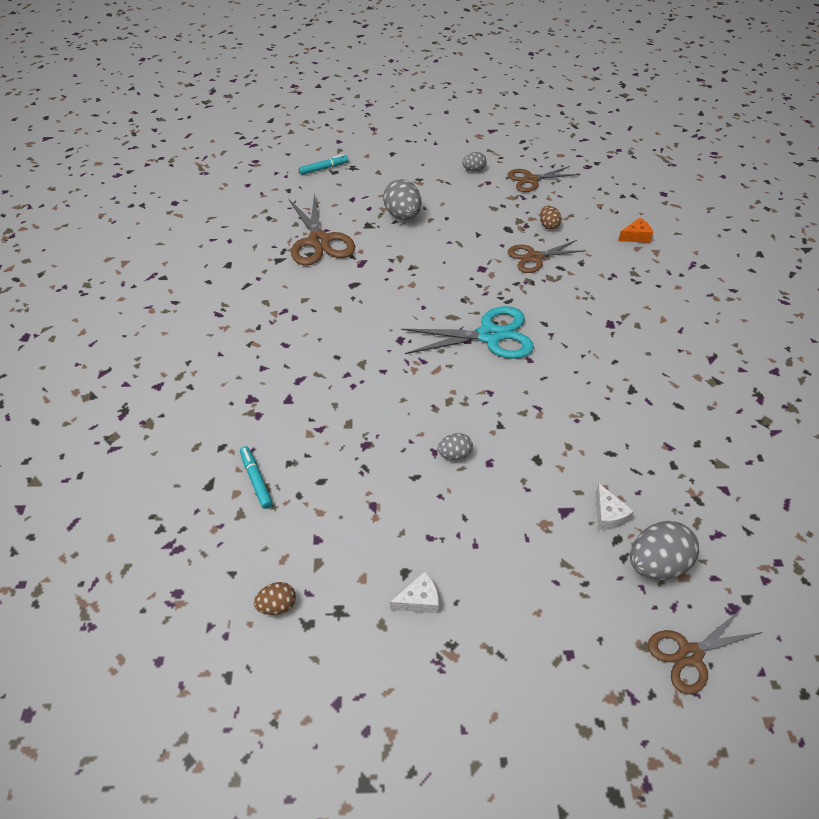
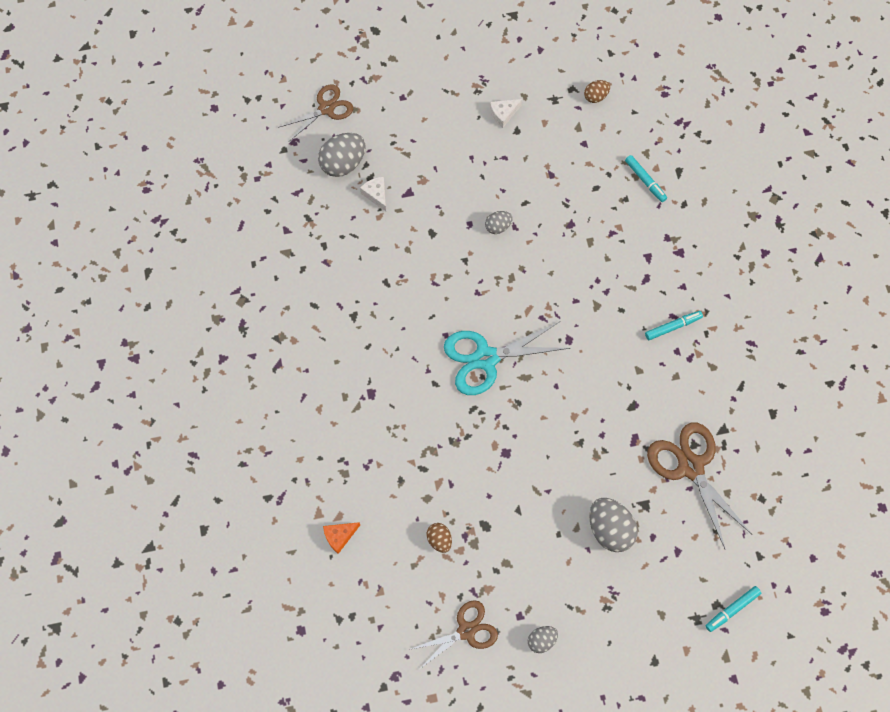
camera: 170 degrees right, 20 degrees up
brown scissors [508,240,586,273] -> none
none -> turquoise marker [645,311,703,340]

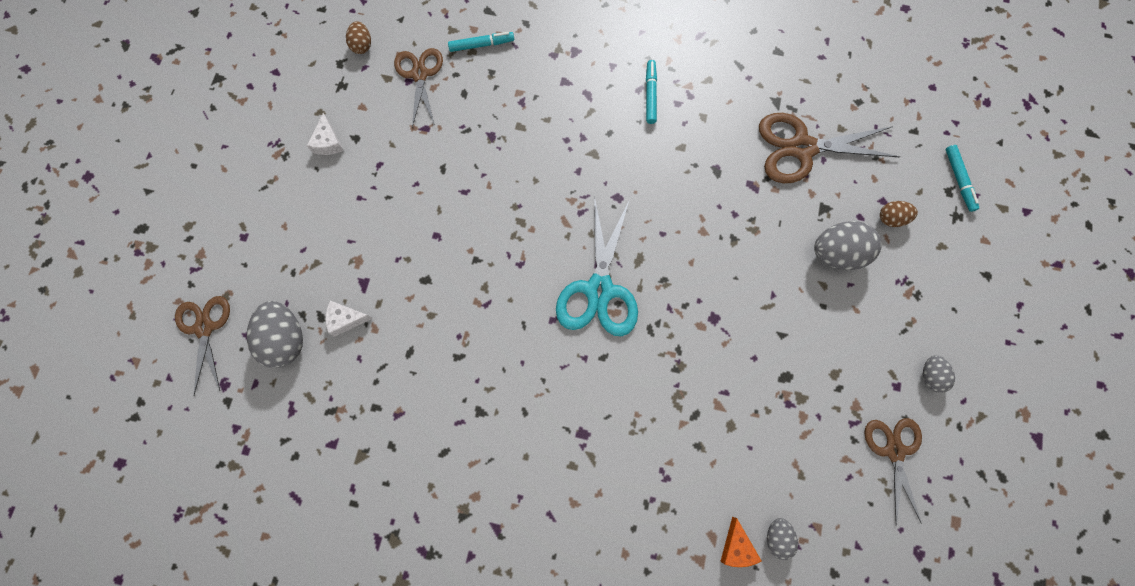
camera: 65 degrees left, 5 degrees up
brown egg [427,523,452,553] -> brown egg moved to [880,201,918,227]
grey egg [485,211,513,234] -> grey egg moved to [767,518,798,560]
none -> brown scissors [394,48,443,127]

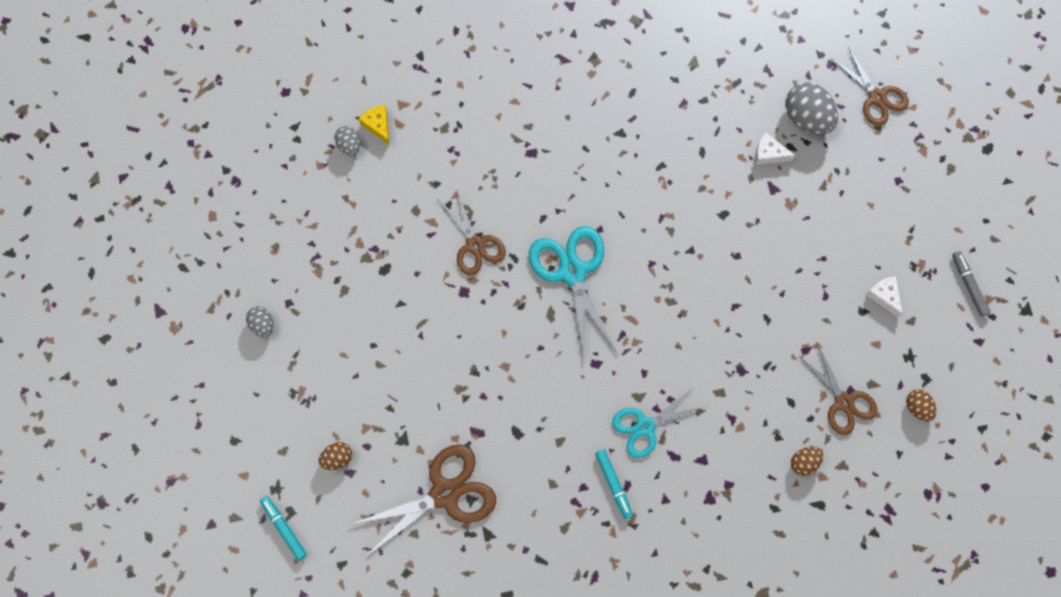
camera: 155 degrees right, 0 degrees up
white cheese [326,301,373,337] -> white cheese turned 135 degrees counterclockwise [755,132,795,165]
turquoise marker [448,32,514,52] -> brown egg [791,447,823,476]
orange cheese [720,517,761,567] -> yellow cheese [358,105,389,144]
grey egg [814,221,882,270] -> none
brown scissors [864,418,922,526] -> brown scissors moved to [437,189,506,275]
none -> turquoise scissors [612,387,707,458]
none -> grey marker [952,251,991,317]

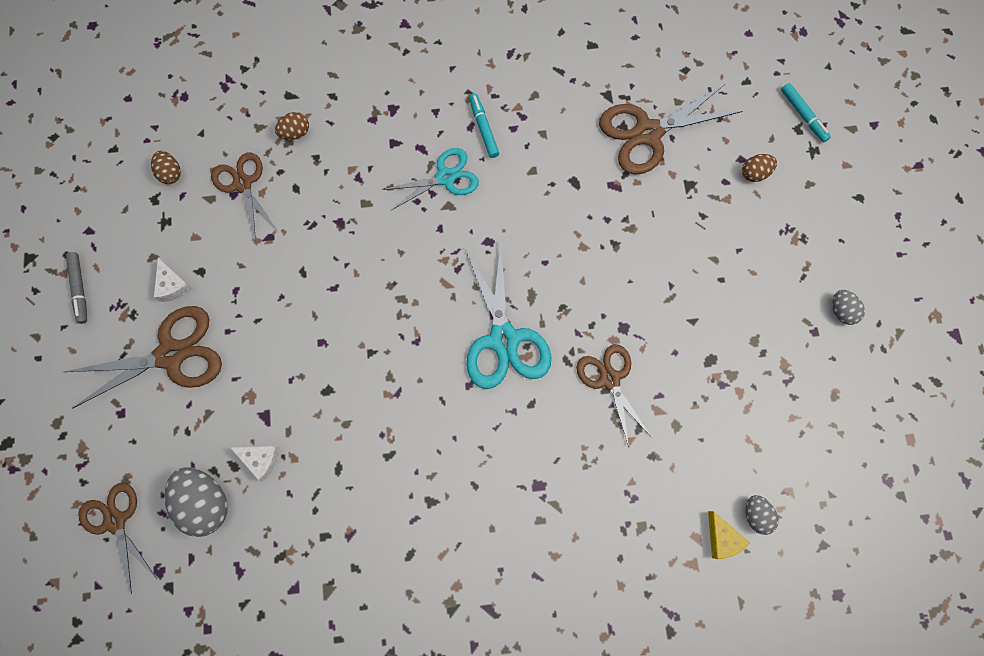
camera: 175 degrees left, 0 degrees up
none -> brown scissors [64,306,222,408]

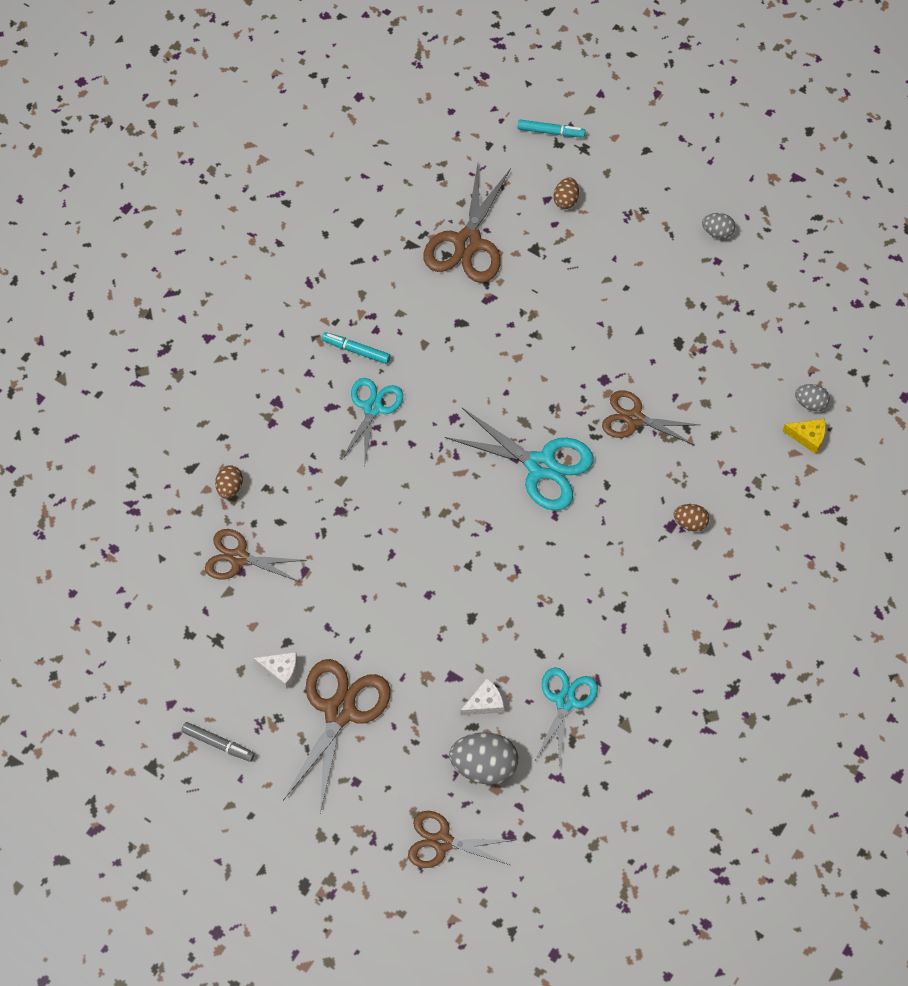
camera: 50 degrees left, 10 degrees down
brown egg [151,151,181,184] -> brown egg moved to [674,504,709,532]
none -> turquoise scissors [535,667,598,768]

